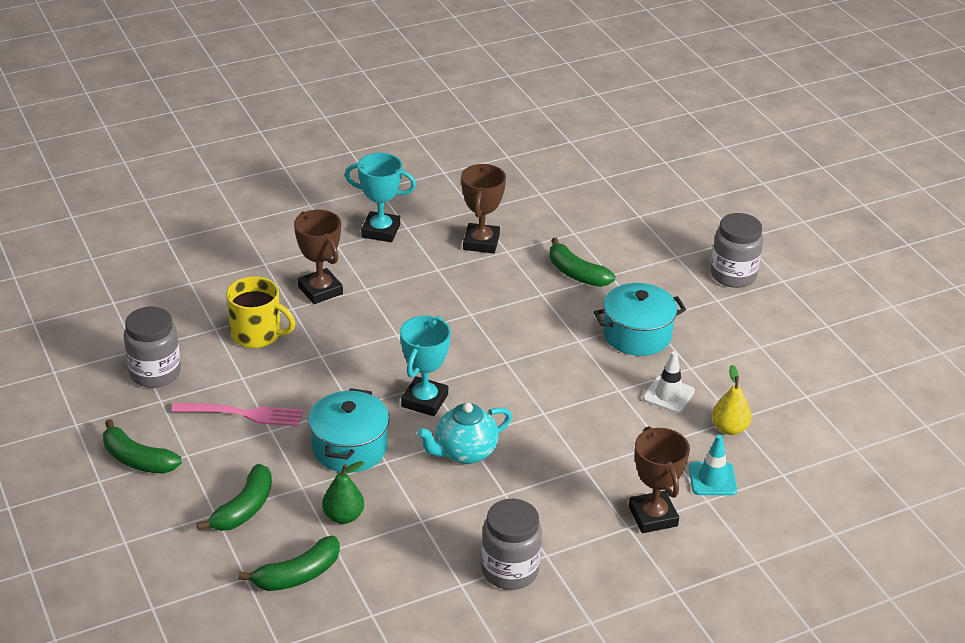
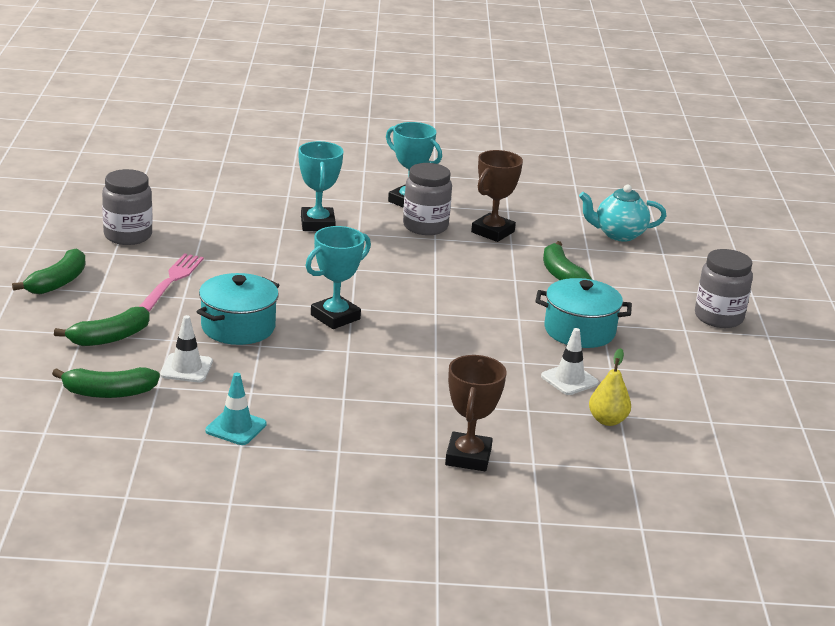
camera: 25 degrees right, 10 degrees down
green banana [103,419,182,474] -> green banana turned 120 degrees counterclockwise [12,248,86,294]
pink fork [171,402,303,426] -> pink fork turned 105 degrees counterclockwise [139,253,204,311]
yellow mug [226,276,295,348] -> none
brown trophy [294,210,343,304] -> turquoise trophy [299,141,343,231]
green pear [322,461,364,524] -> white traffic cone [160,315,213,382]
turquoise teapot [417,403,512,464] -> turquoise teapot moved to [579,185,667,242]
grey jar [481,499,542,590] -> grey jar moved to [403,163,452,235]
turquoise traffic cone [689,435,737,495] -> turquoise traffic cone moved to [205,373,267,445]

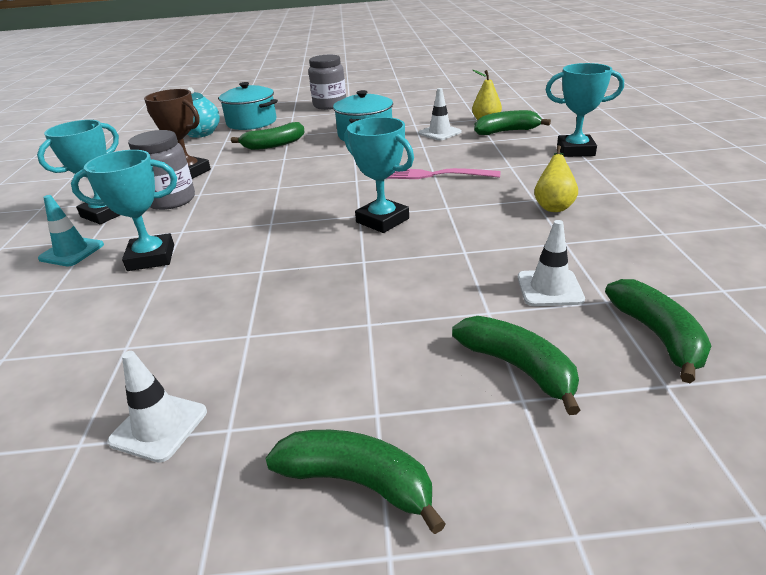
camera: 90 degrees left, 5 degrees up
grey jar [102,169,152,245] -> white traffic cone [107,351,207,463]
pink fork [139,253,204,311] -> pink fork moved to [386,168,501,179]
turquoise pot [197,273,279,345] -> turquoise pot moved to [218,82,278,130]
turquoise traffic cone [205,373,267,445] -> turquoise traffic cone moved to [38,195,104,266]
brown trophy [445,355,506,471] -> turquoise trophy [546,63,624,157]
none -> green banana [474,110,551,135]
none -> yellow pear [534,145,578,212]

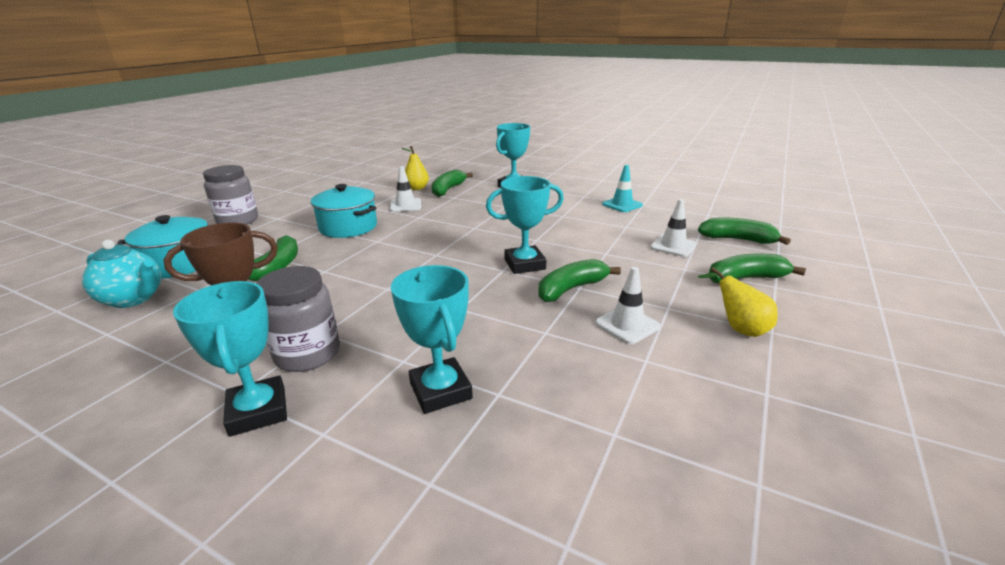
camera: 60 degrees left, 5 degrees down
turquoise traffic cone [38,195,104,266] -> turquoise traffic cone moved to [602,165,643,212]
turquoise trophy [71,150,177,271] -> turquoise trophy turned 45 degrees counterclockwise [391,265,473,414]
white traffic cone [107,351,207,463] -> white traffic cone moved to [595,267,661,344]
green banana [266,430,446,534] -> green banana moved to [539,259,621,302]
pink fork [386,168,501,179] -> none
yellow pear [534,145,578,212] -> yellow pear moved to [698,267,778,337]

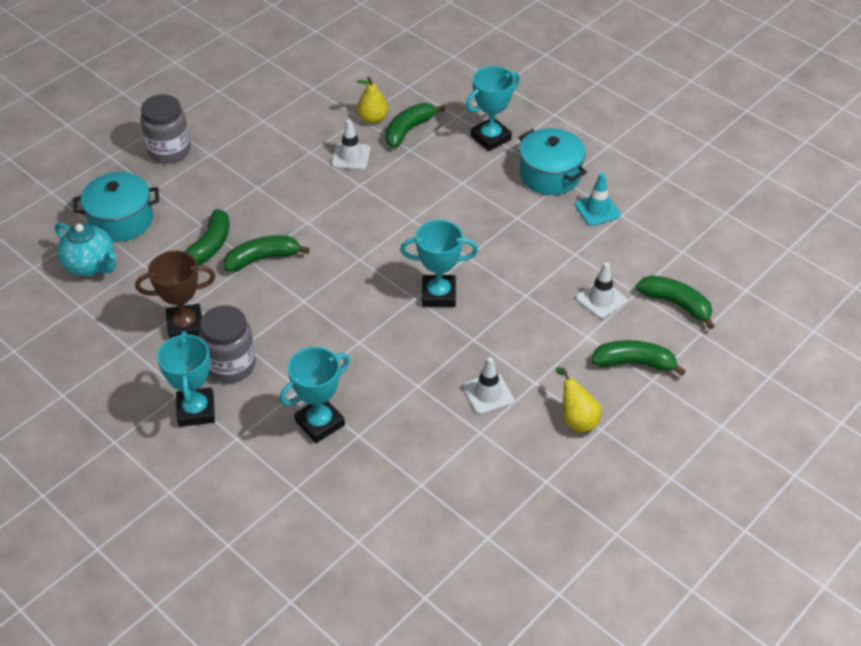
camera: 15 degrees right, 20 degrees up
turquoise pot [311,184,377,238] -> turquoise pot moved to [519,128,587,195]
turquoise trophy [391,265,473,414] -> turquoise trophy turned 60 degrees clockwise [280,347,350,443]
green banana [539,259,621,302] -> green banana moved to [224,235,310,272]

